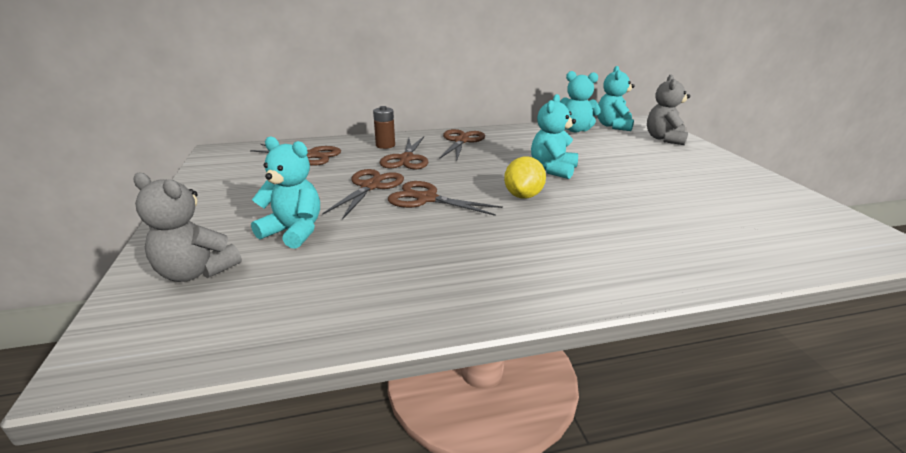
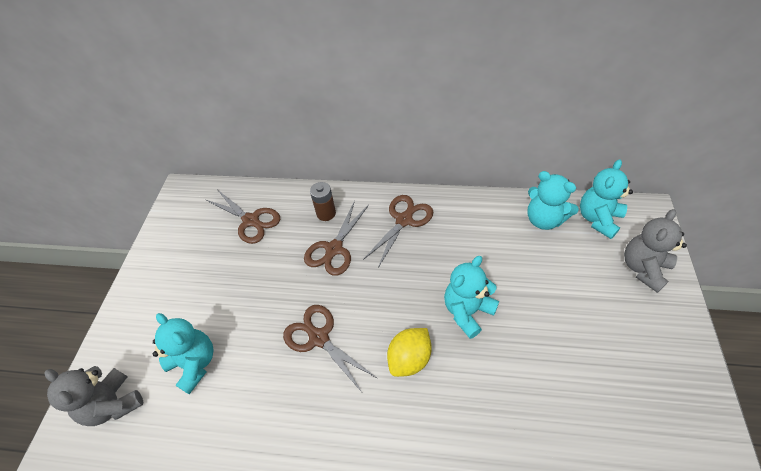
camera: 25 degrees right, 25 degrees up
brown scissors [322,169,404,220] -> none

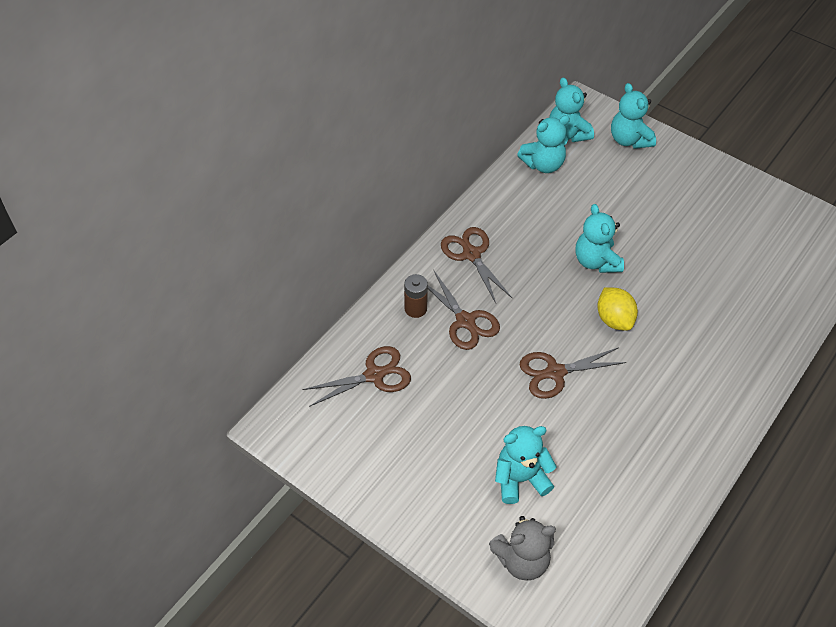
camera: 65 degrees left, 0 degrees up
grey teddy bear [624,209,687,293] -> turquoise teddy bear [611,83,656,149]

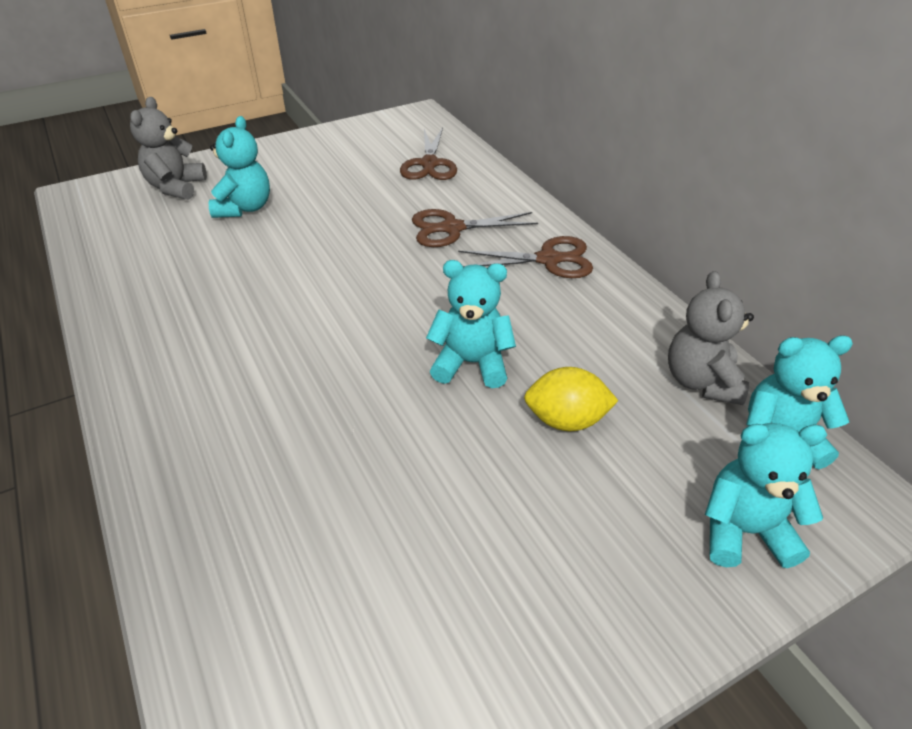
camera: 115 degrees right, 10 degrees down
brown battery [404,274,428,318] -> none
turquoise teddy bear [517,115,570,173] -> grey teddy bear [668,271,754,405]
brown scissors [520,347,627,399] -> none
yellow lemon [597,287,638,331] -> yellow lemon moved to [524,367,618,431]

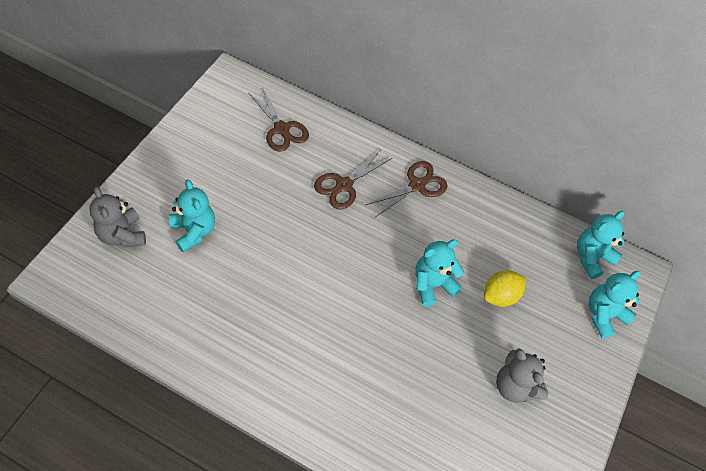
camera: 40 degrees left, 15 degrees up
grey teddy bear [668,271,754,405] -> grey teddy bear moved to [496,348,548,403]

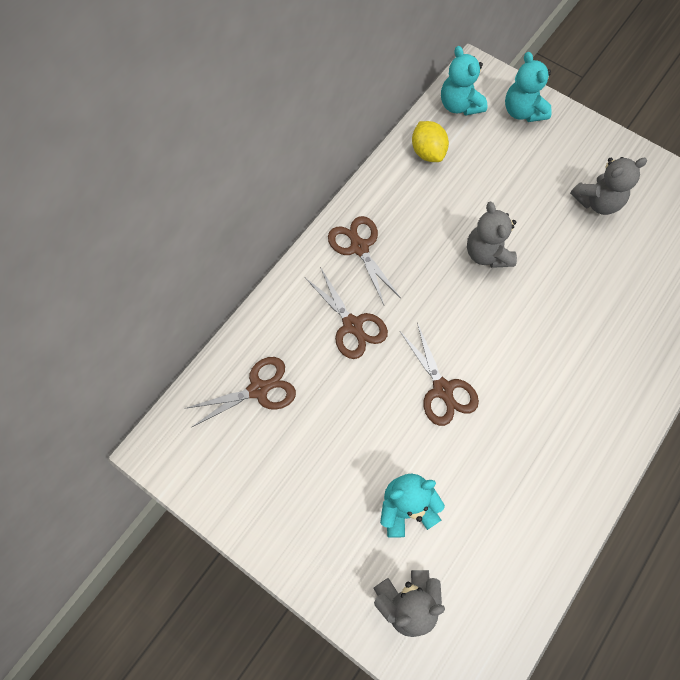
camera: 75 degrees left, 10 degrees up
turquoise teddy bear [415,239,464,307] -> grey teddy bear [467,202,517,268]
yellow lemon [484,270,526,307] -> yellow lemon moved to [412,121,449,162]
none -> brown scissors [400,323,479,426]

